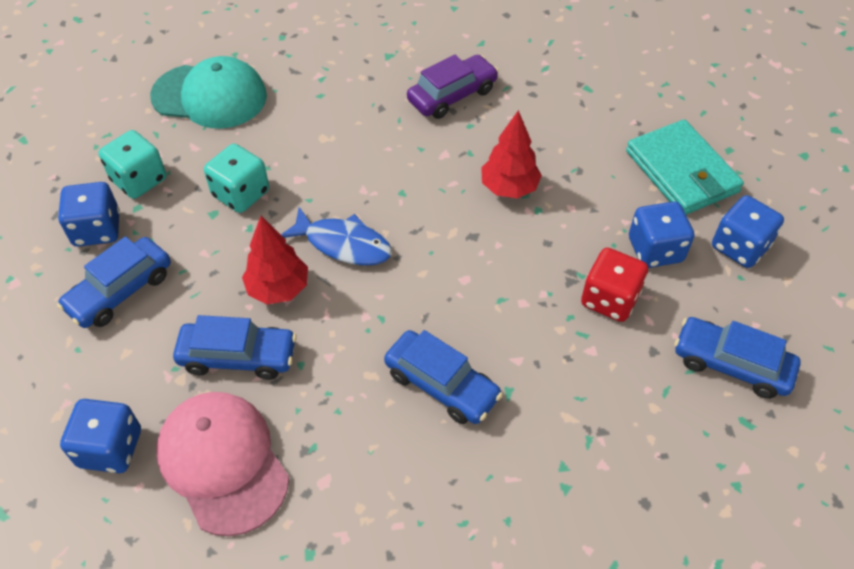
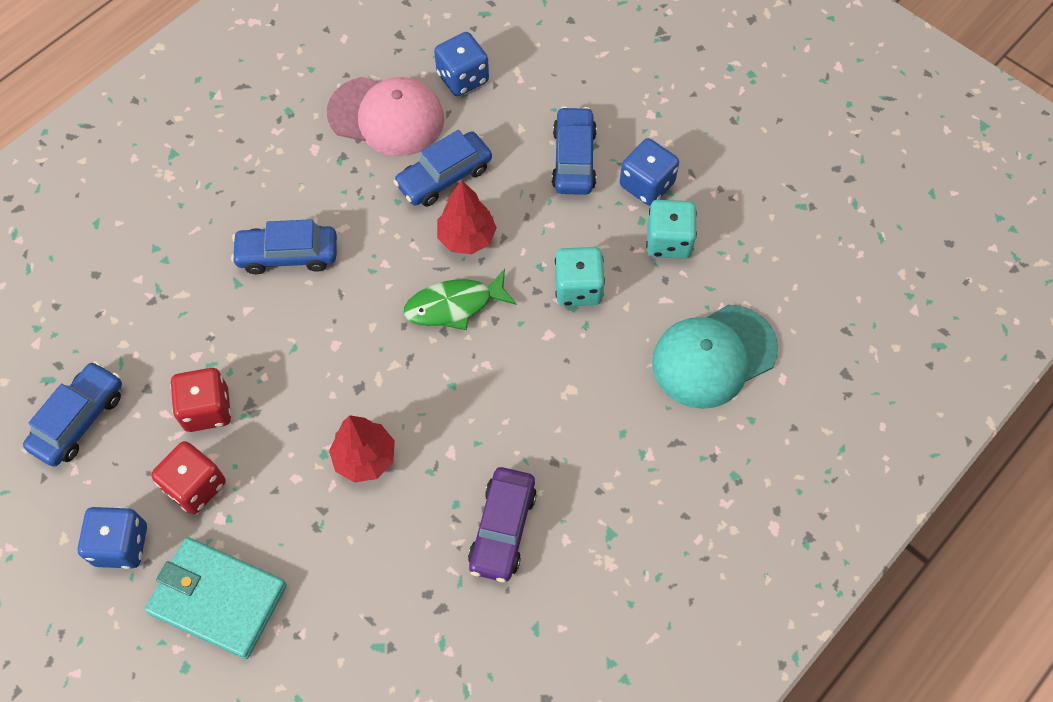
camera: 140 degrees right, 10 degrees up
blue fish [281,207,392,266] -> green fish [404,269,517,330]
blue dice [629,201,694,268] -> red dice [151,441,226,514]
blue car [674,317,801,399] -> blue car turned 45 degrees counterclockwise [23,361,122,467]

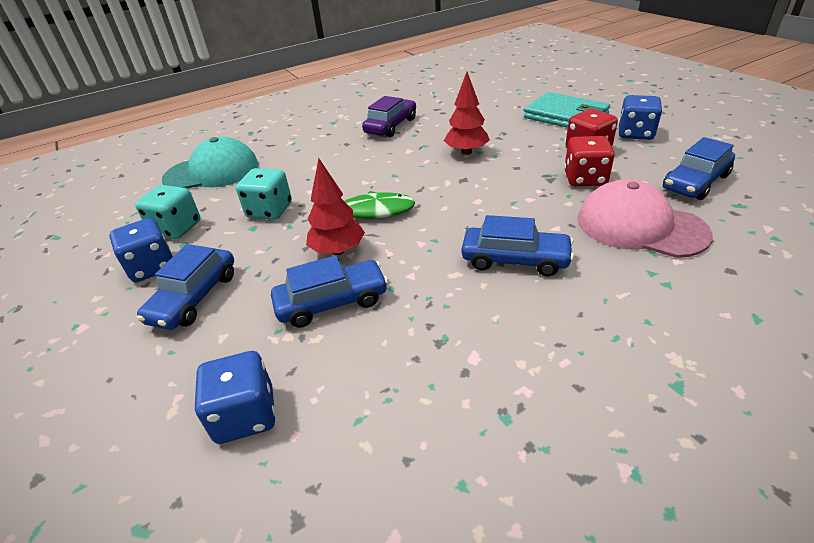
camera: 160 degrees left, 25 degrees down
pink cap [327,77,444,156] -> pink cap moved to [578,179,712,258]

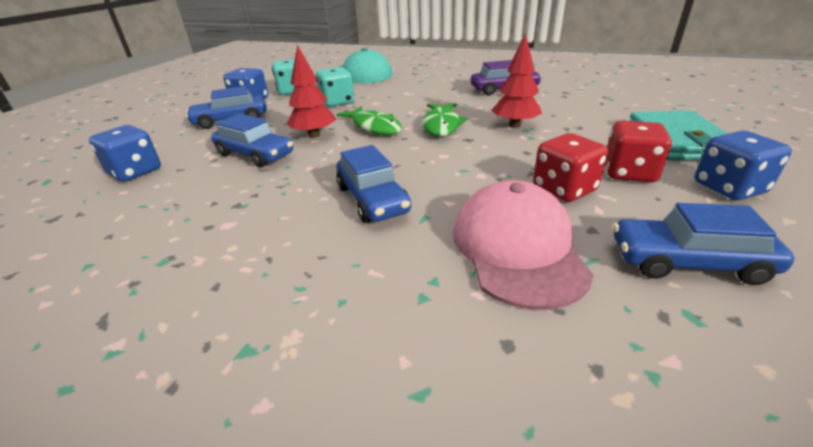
camera: 50 degrees right, 5 degrees down
none -> green fish [423,103,468,136]

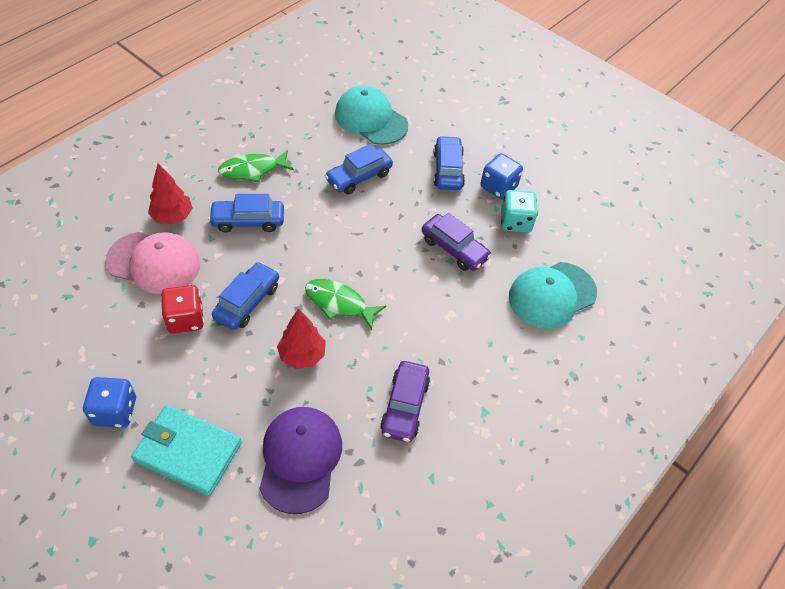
camera: 105 degrees right, 20 degrees up
blue dice [89,125,161,182] -> turquoise cap [335,86,408,145]
red tree [286,45,336,138] -> red tree moved to [148,163,193,224]
turquoise dice [316,67,354,107] -> purple car [422,213,492,271]
green fish [337,106,402,135] -> green fish moved to [218,150,294,183]
red dice [606,121,672,182] -> none
blue car [613,203,795,285] -> blue car moved to [212,262,279,330]
none -> purple cap [259,407,342,514]

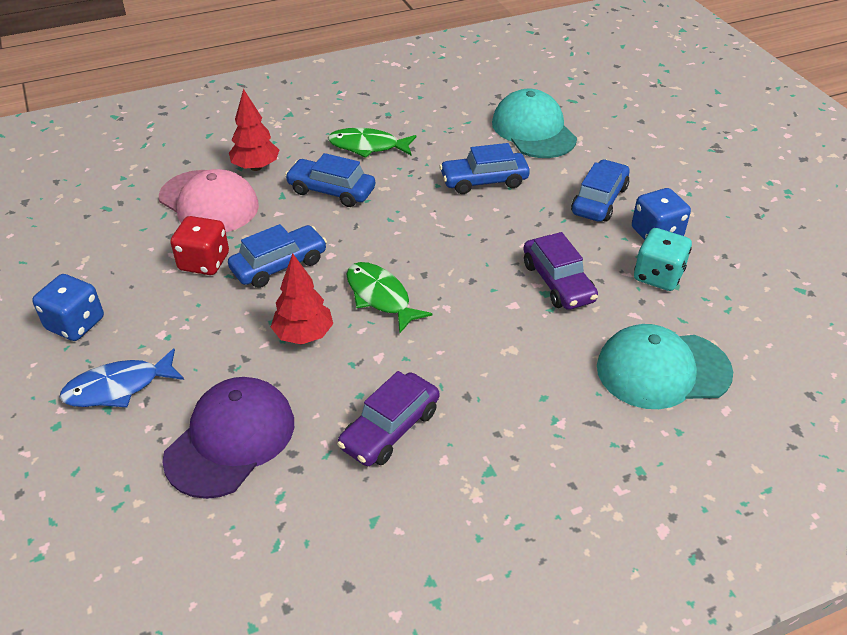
camera: 30 degrees right, 10 degrees down
turquoise wallet [131,405,242,496] -> blue fish [59,348,184,407]

